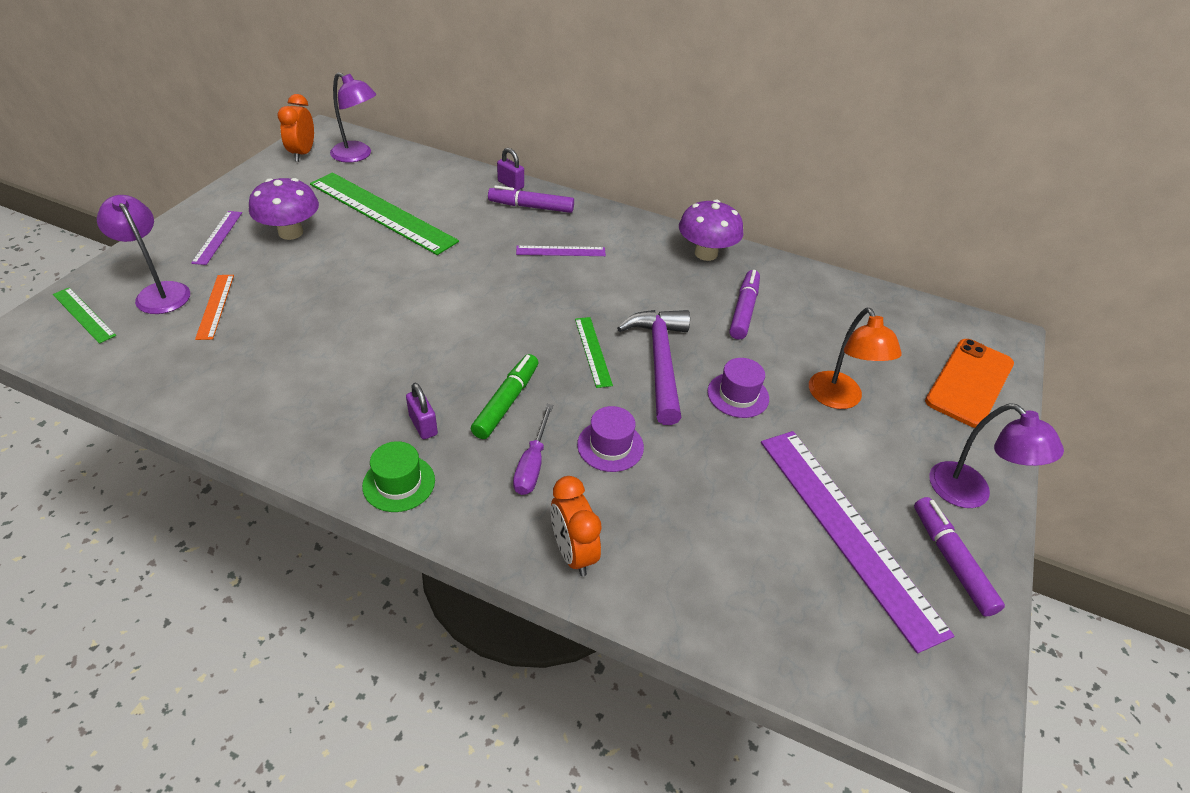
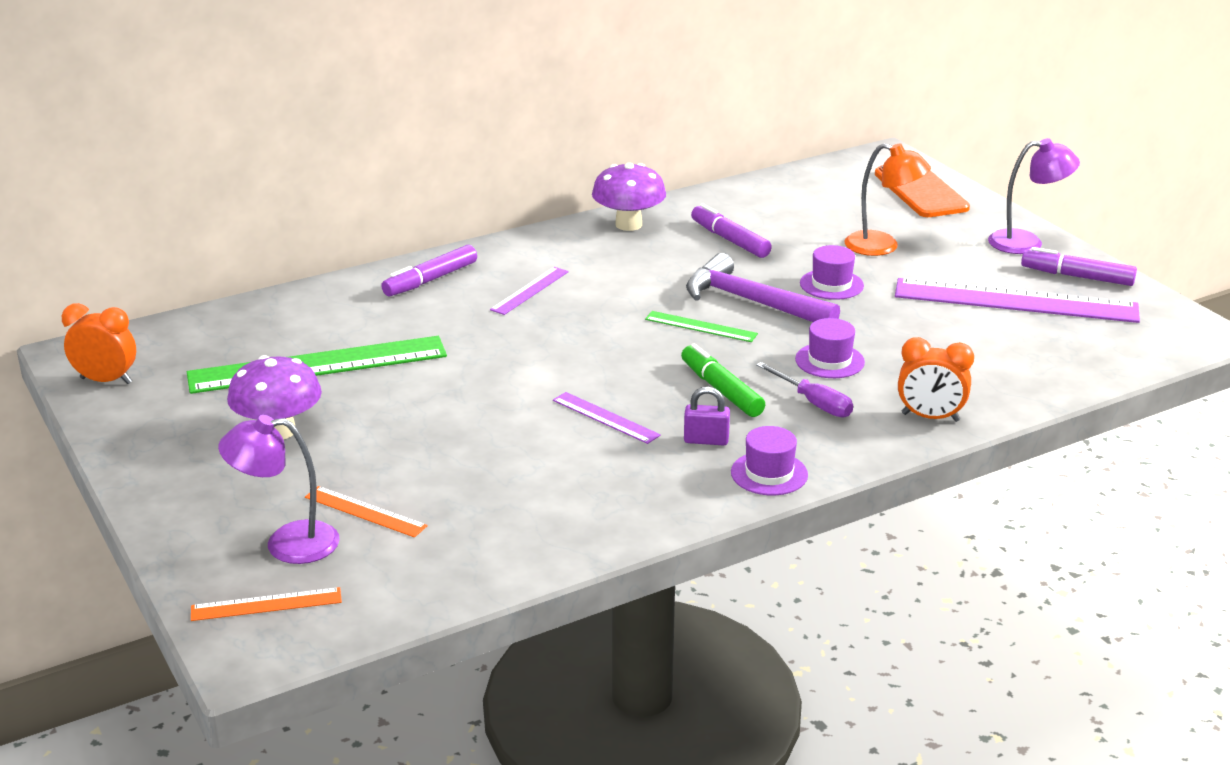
camera: 50 degrees left, 15 degrees down
green ruler [53,287,116,344] -> orange ruler [191,587,342,621]
purple ruler [191,211,242,265] -> purple ruler moved to [553,392,661,444]
orange clock [278,94,314,162] -> orange clock turned 150 degrees clockwise [62,303,136,384]
purple lamp [330,72,376,163] -> none
green hat [362,441,435,512] -> purple hat [731,426,808,495]
purple padlock [497,148,524,191] -> none

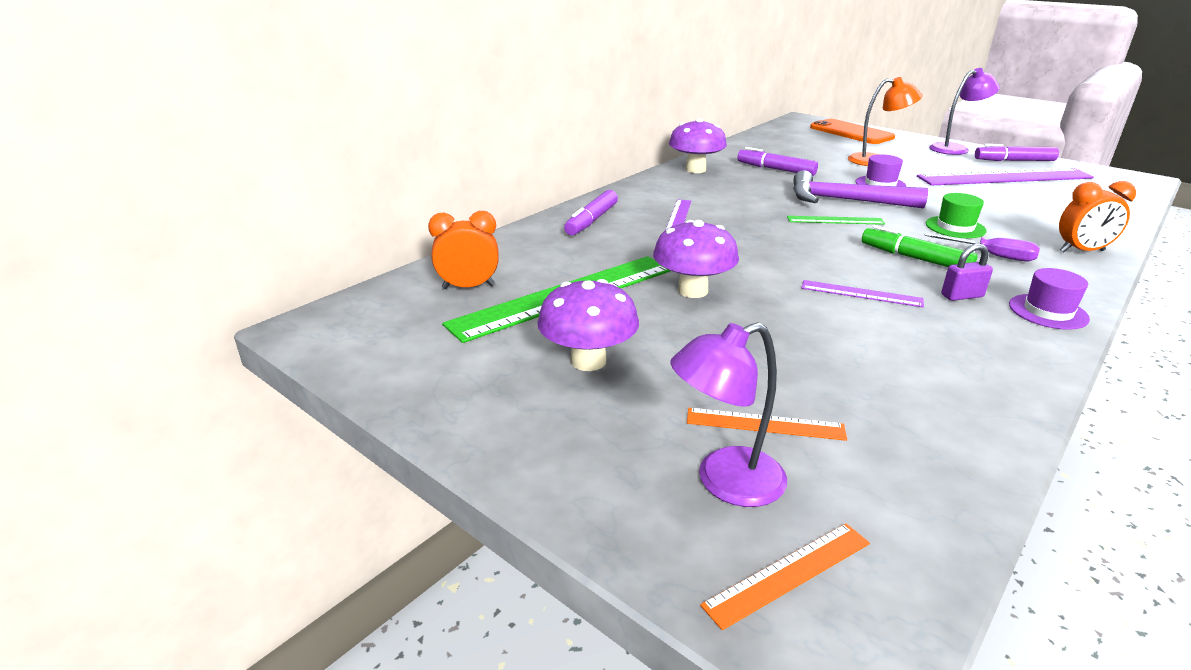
camera: 20 degrees left, 0 degrees up
orange clock [62,303,136,384] -> orange clock moved to [428,211,499,289]
purple hat [795,318,865,378] -> green hat [926,193,987,238]
none -> purple mushroom [653,220,739,298]

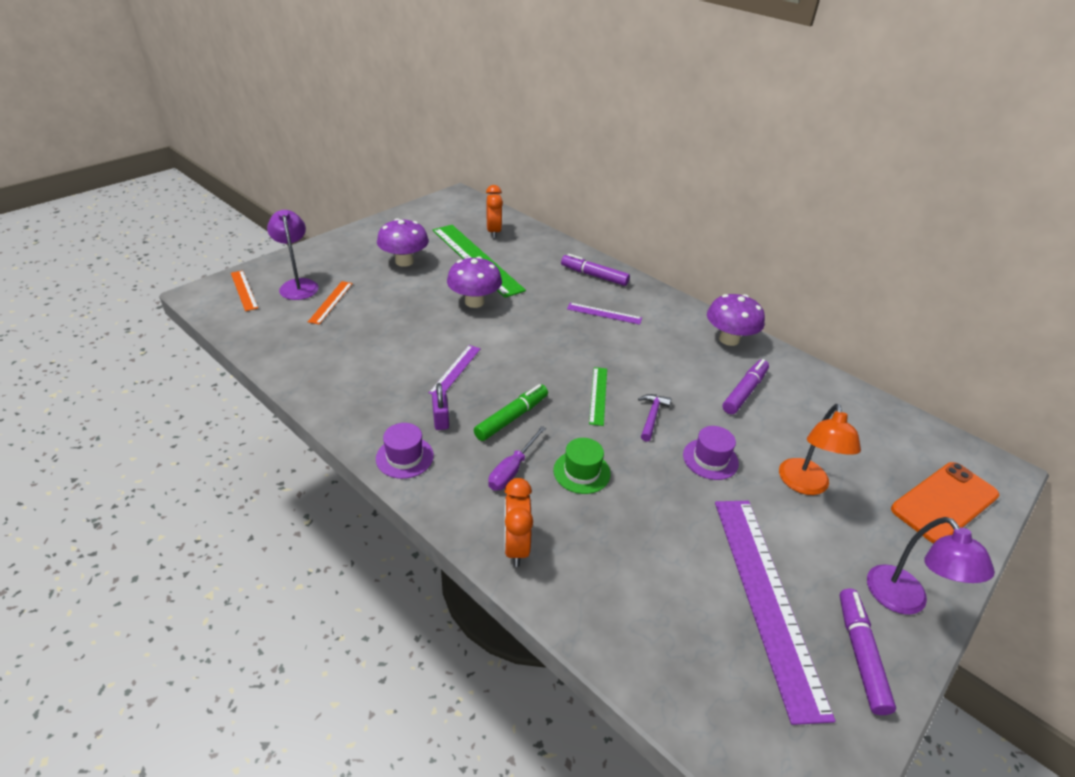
camera: 90 degrees right, 10 degrees up
purple hammer [793,170,928,209] -> purple hammer [638,394,672,442], size x0.50

